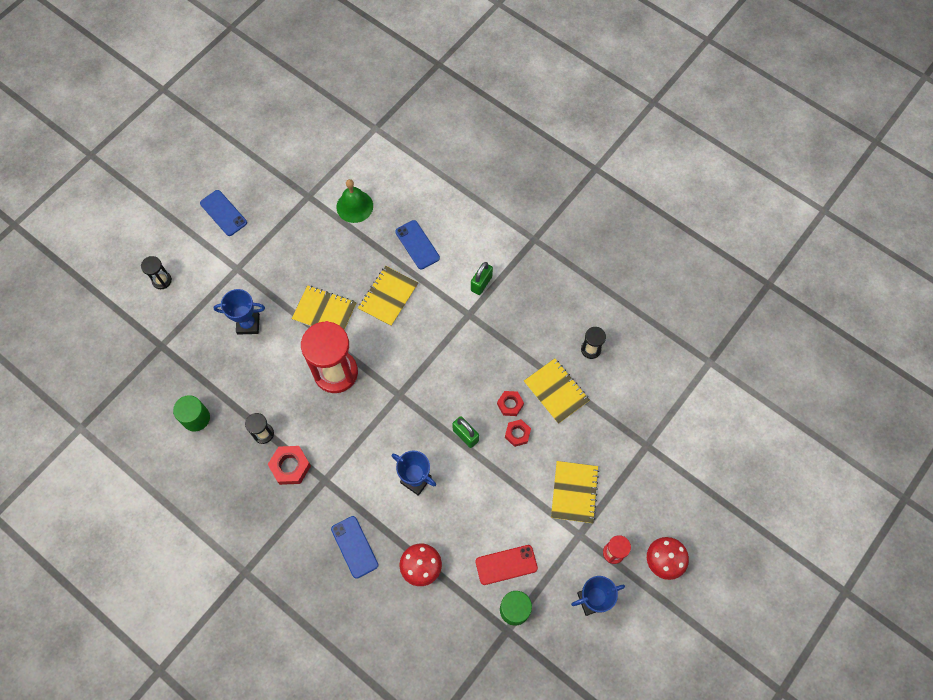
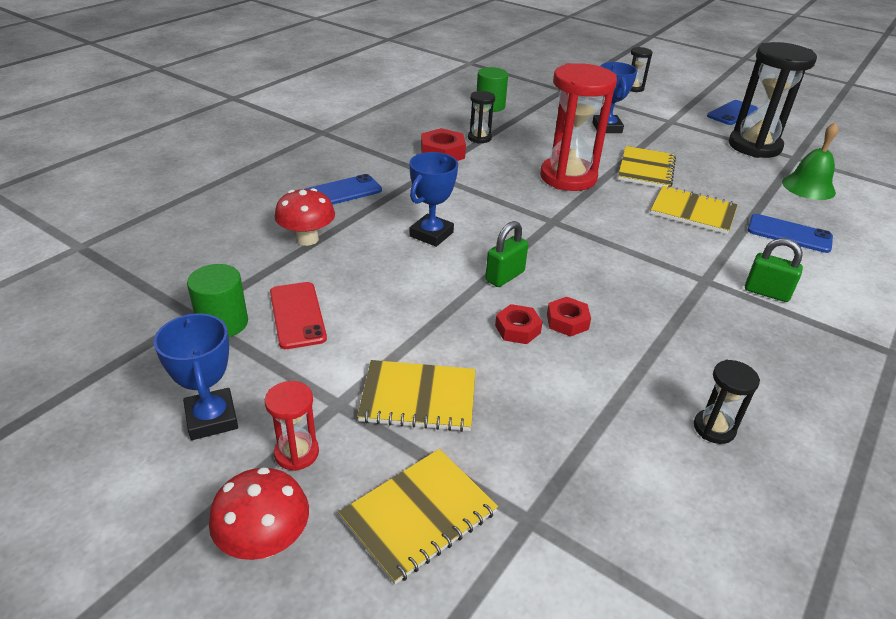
camera: 85 degrees right, 30 degrees down
blue phone [395,220,440,270] -> blue phone turned 60 degrees clockwise [748,214,833,253]
yellow notebook [524,358,590,424] -> yellow notebook moved to [338,449,498,584]
none -> black hourglass [729,42,817,158]

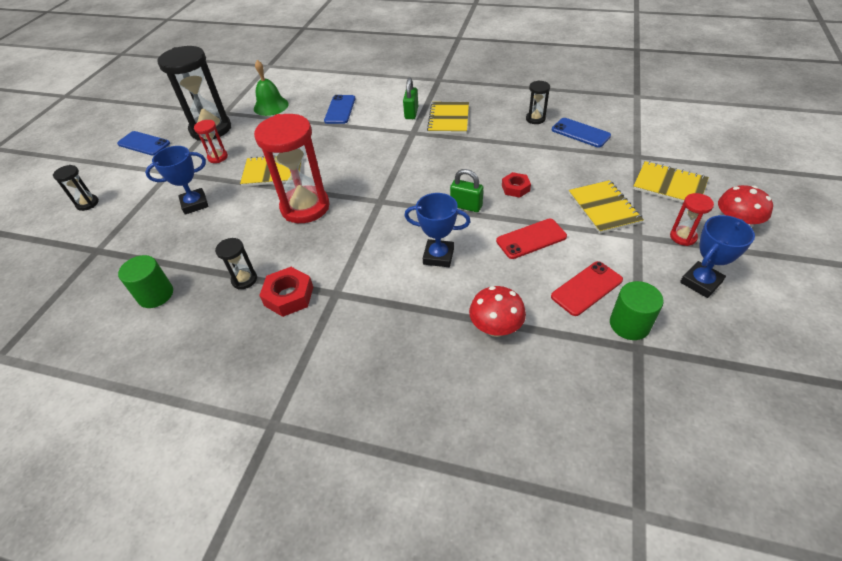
camera: 105 degrees left, 10 degrees up
blue phone [305,174,382,205] -> blue phone moved to [552,118,611,148]
red nut [547,297,591,337] -> none
yellow notebook [650,186,738,234] -> yellow notebook moved to [427,102,469,134]
none -> red hourglass [194,120,228,163]
none -> red phone [496,219,567,259]

